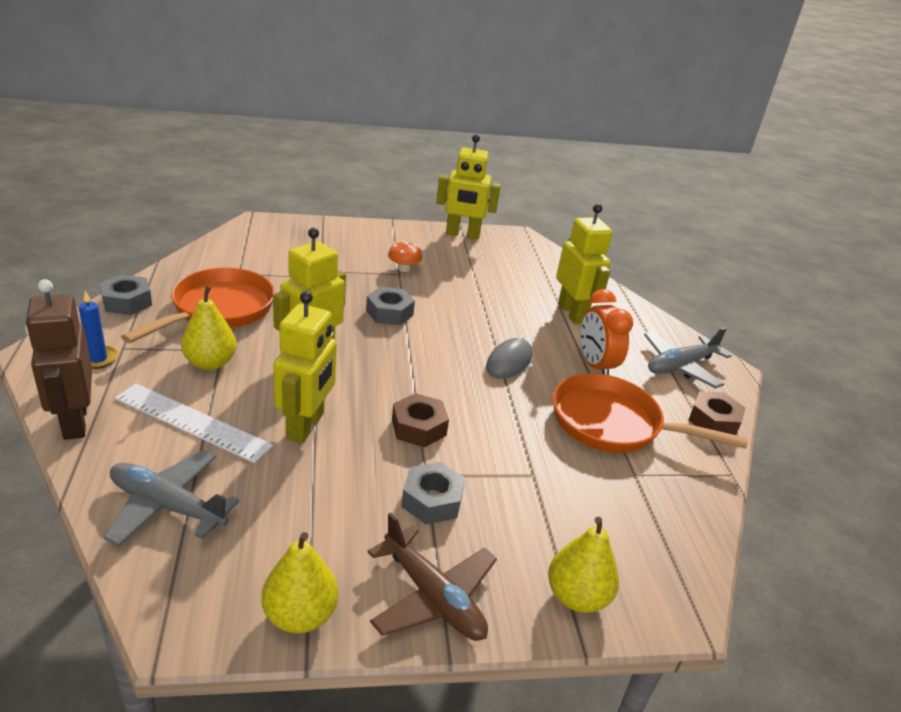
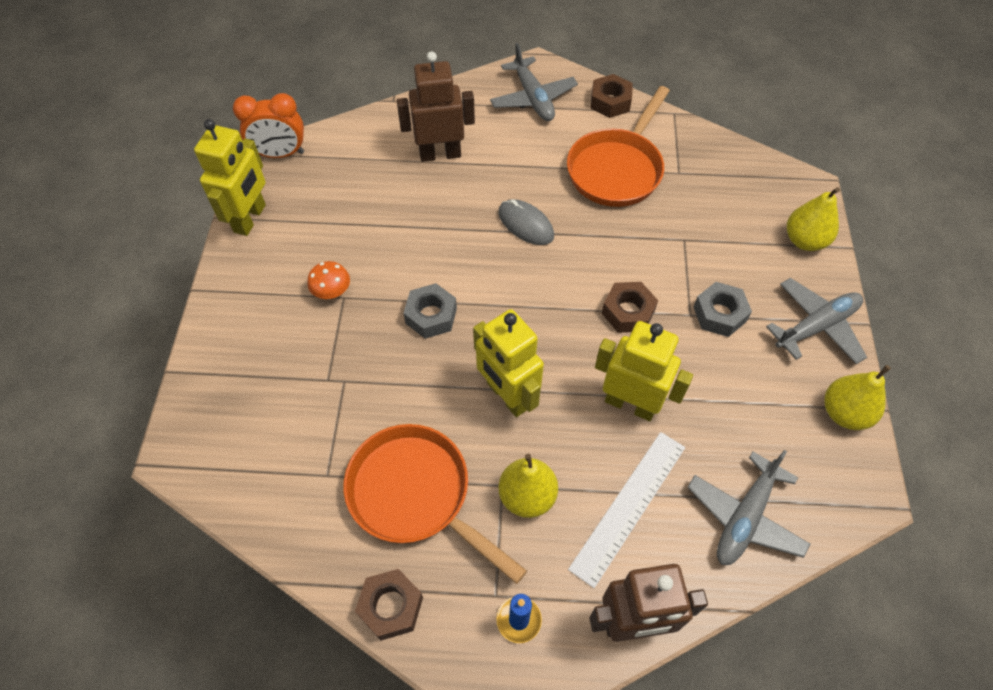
camera: 75 degrees left, 25 degrees up
grey nut [100,274,152,315] -> brown nut [355,569,423,641]
brown plane [367,512,497,641] -> grey plane [766,278,867,364]
yellow robot [556,204,613,324] -> brown robot [397,51,475,162]
orange clock [580,289,633,375] -> orange clock moved to [233,93,304,158]

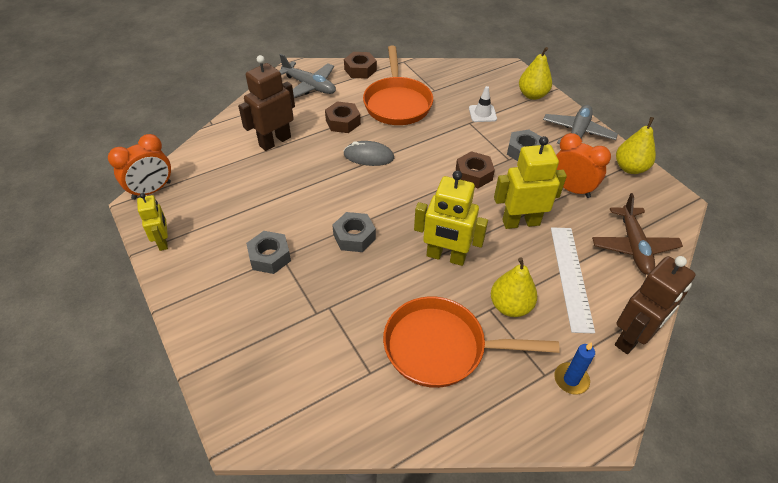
camera: 35 degrees left, 10 degrees down
yellow robot [194,119,266,236] -> yellow robot [137,193,168,251], size x0.60
orange mushroom [307,261,350,299] -> grey nut [246,231,291,274]
brown nut [355,569,423,641] -> brown nut moved to [325,101,361,133]
grey plane [687,450,810,565] -> brown plane [592,193,683,275]
none -> white traffic cone [469,86,497,122]
none -> orange clock [556,133,611,198]

